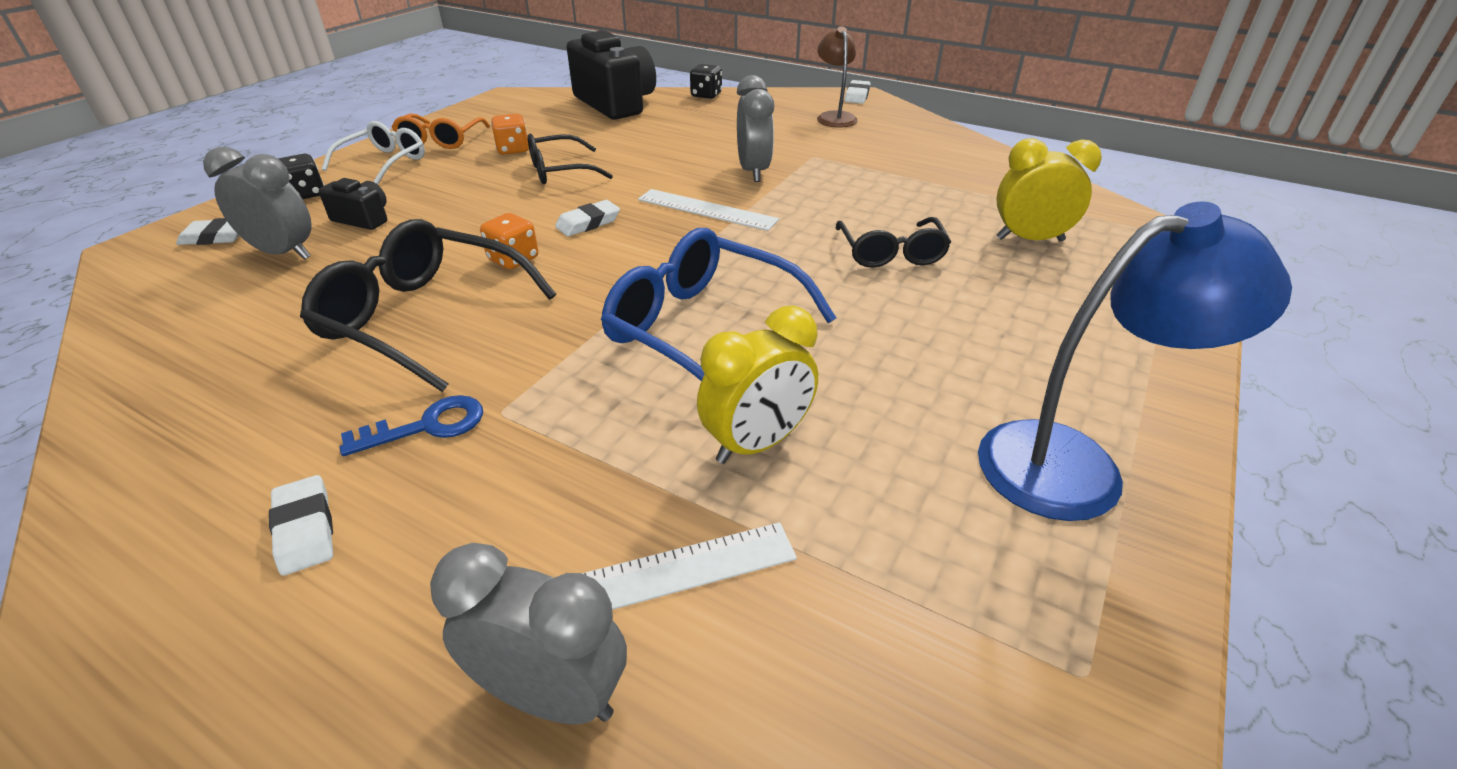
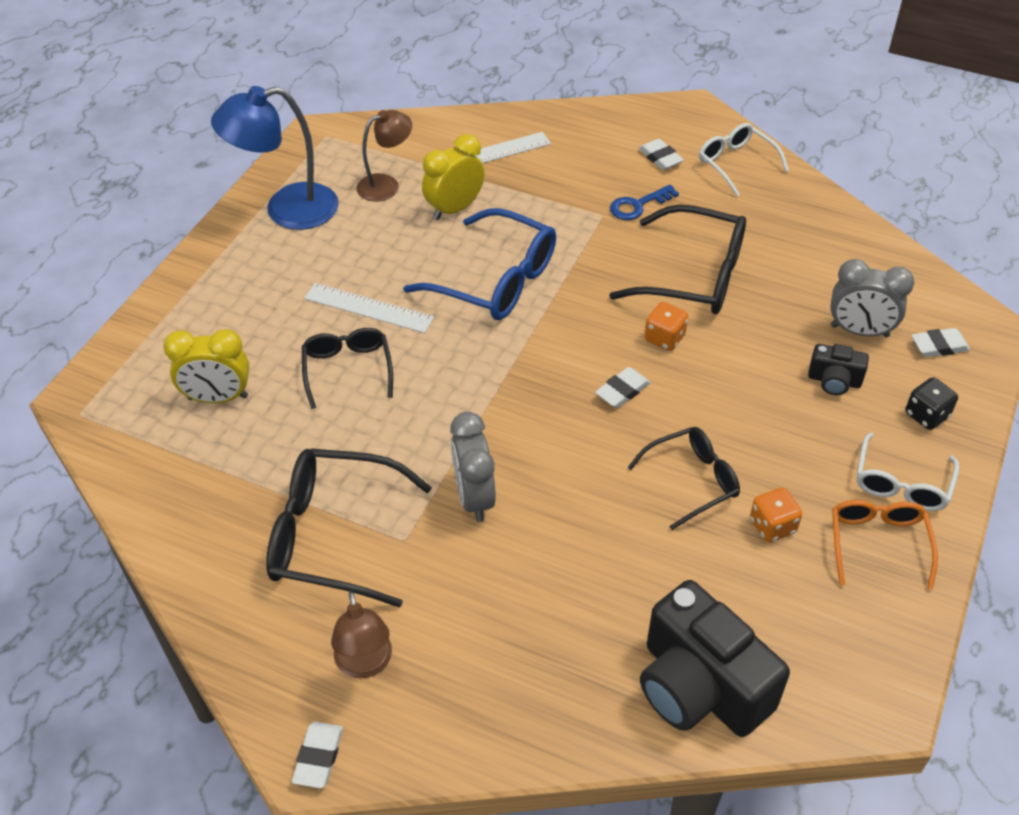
camera: 175 degrees right, 10 degrees up
grey clock [430,543,627,725] -> none
white ruler [638,189,779,231] -> white ruler moved to [304,283,434,333]
black dice [690,64,722,99] -> none
none -> black glasses [266,448,432,608]
none -> brown lamp [356,110,412,202]
none -> white glasses [699,123,789,196]

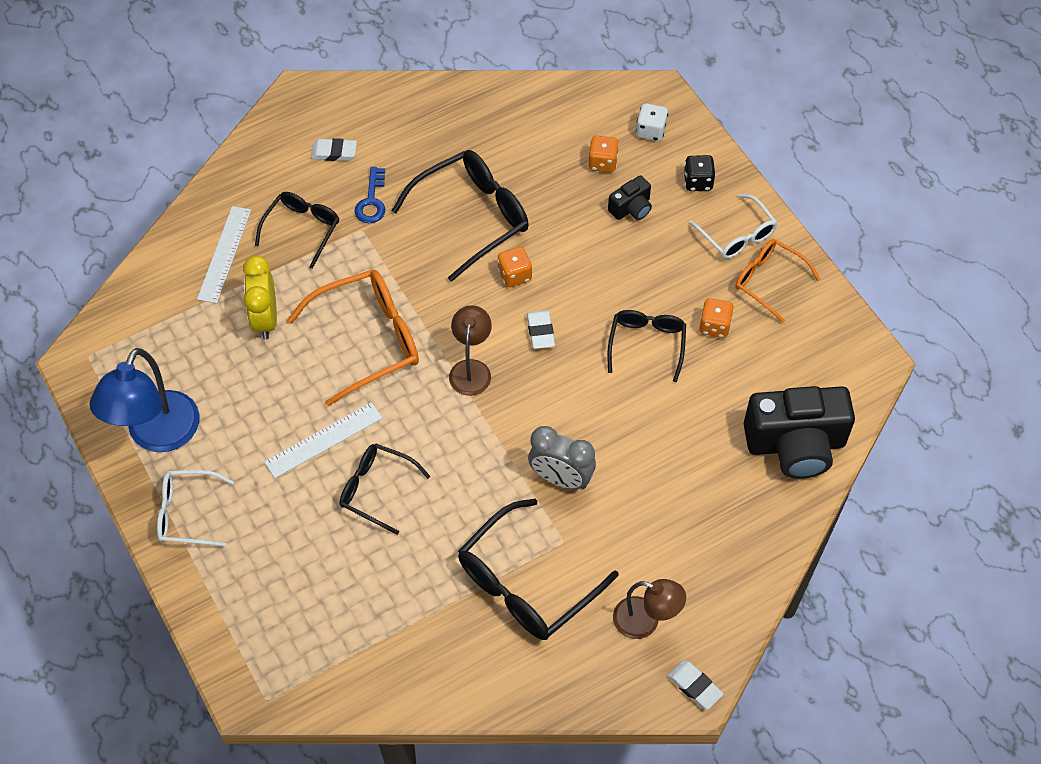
camera: 55 degrees left, 10 degrees up
yellow clock [164,329,249,403] -> none
brown lamp [356,110,412,202] -> brown lamp moved to [449,305,492,396]
blue glasses [403,208,556,320] -> orange glasses [287,270,419,406]
white glasses [699,123,789,196] -> white glasses moved to [157,470,234,547]
grey clock [830,259,915,337] -> orange dice [588,136,619,173]
white eraser [911,328,970,357] -> white dice [636,103,668,141]
none -> black glasses [255,192,339,269]

